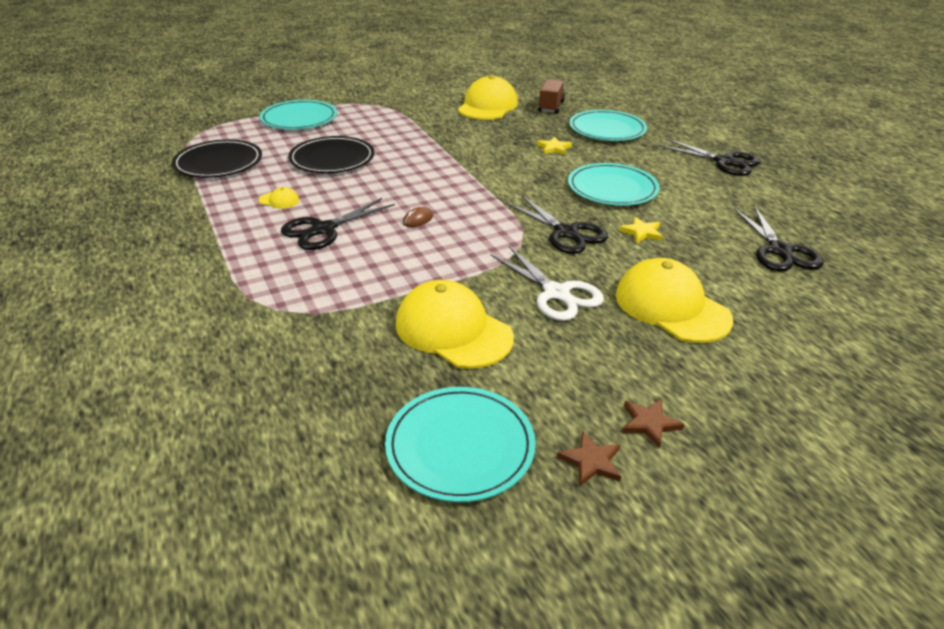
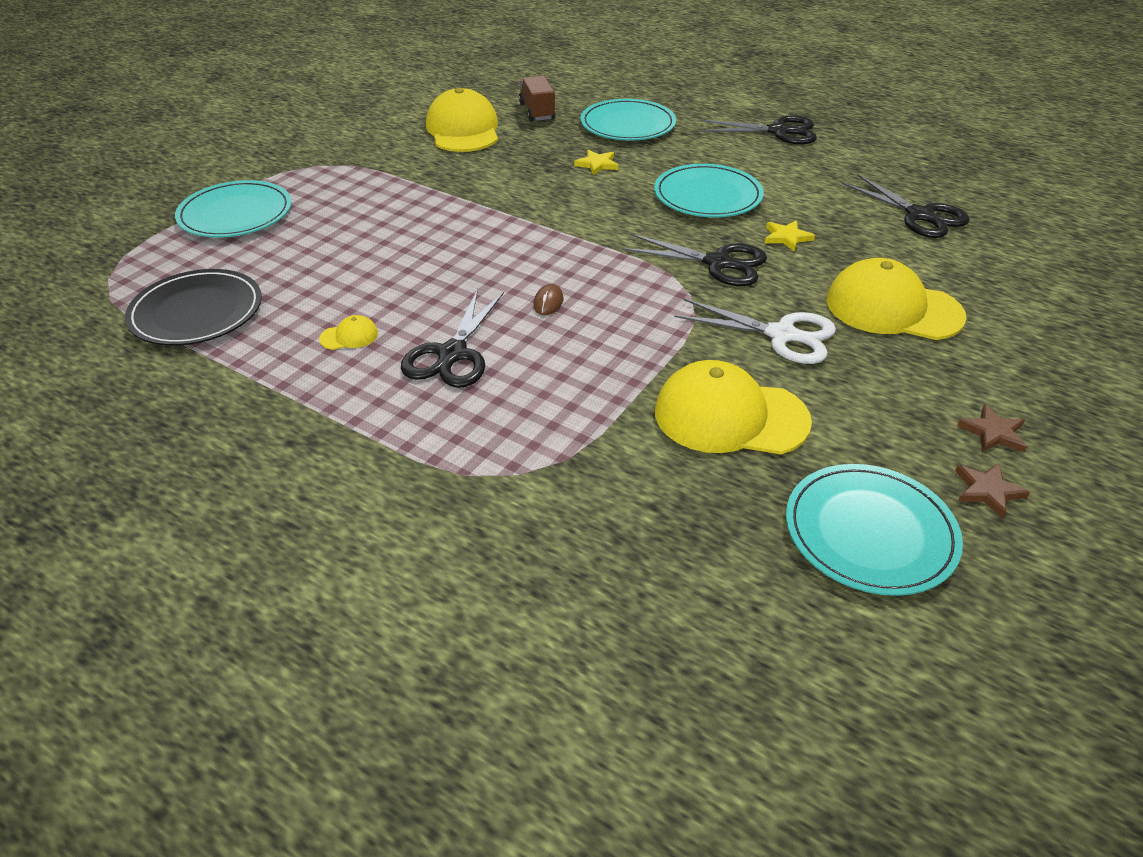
camera: 30 degrees left, 5 degrees up
black plate [288,136,374,173] -> none

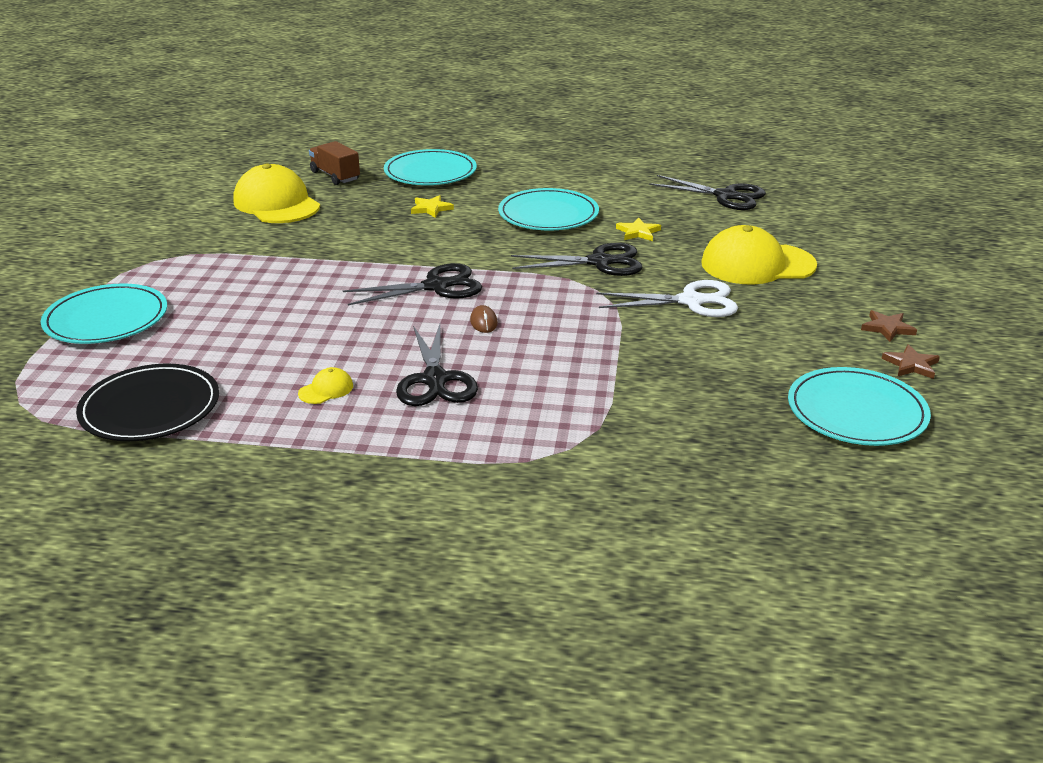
camera: 25 degrees left, 10 degrees down
yellow cap [655,360,812,454] -> none
black scissors [701,115,817,144] -> black scissors moved to [343,263,482,305]

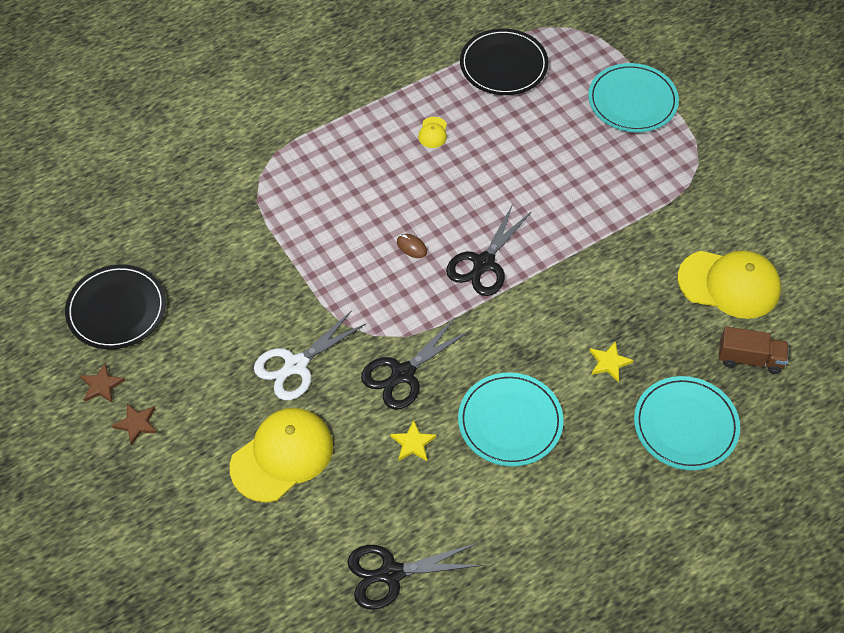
camera: 140 degrees right, 25 degrees up
black scissors [396,324,478,406] -> none
turquoise plate [788,367,931,446] -> black plate [65,264,166,349]

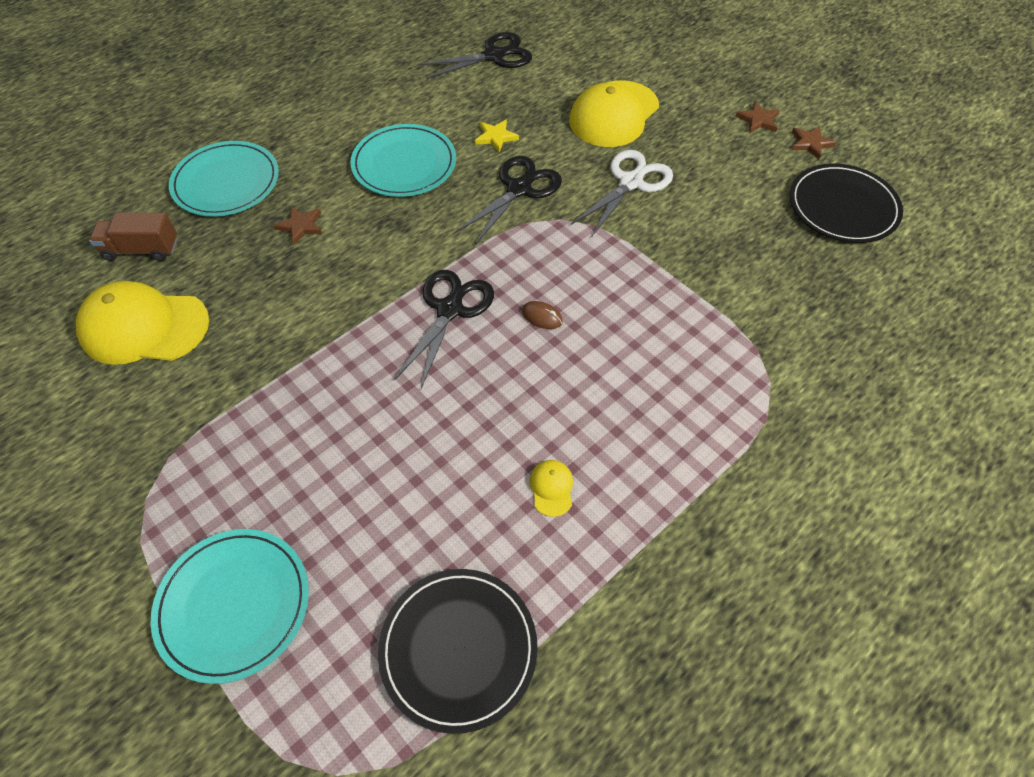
camera: 170 degrees right, 0 degrees up
yellow star [590,341,633,382] -> brown star [274,206,322,245]

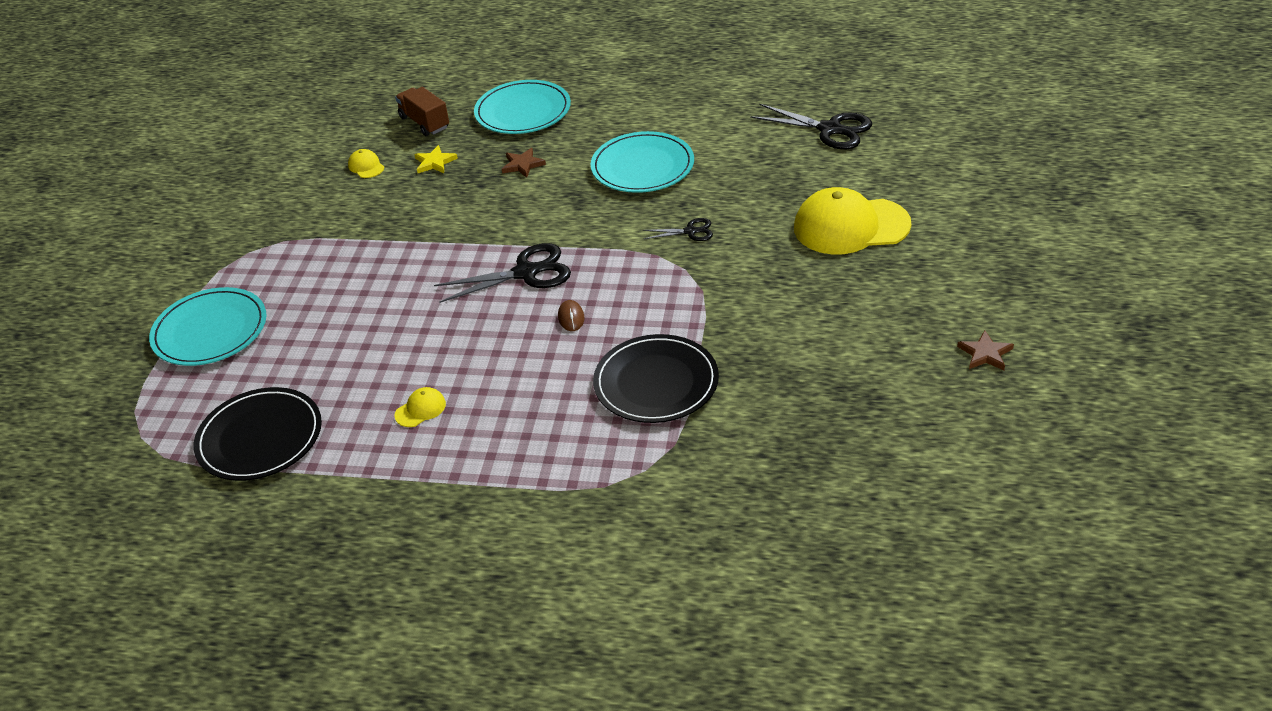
camera: 55 degrees right, 15 degrees down
yellow cap [76,281,209,365] -> yellow cap [348,149,384,178], size x0.41
black scissors [455,156,562,245] -> black scissors [643,218,713,241], size x0.53
yellow star [475,119,519,153] -> yellow star moved to [414,145,458,173]
white scissors [571,150,673,236] -> none
brown star [736,101,779,133] -> none
black plate [790,164,903,243] -> black plate moved to [593,334,719,423]

